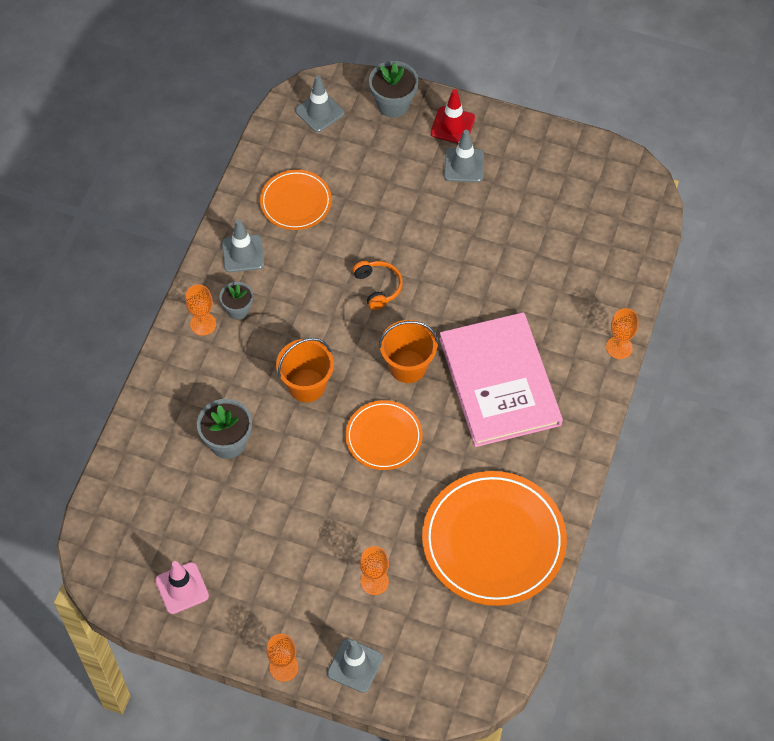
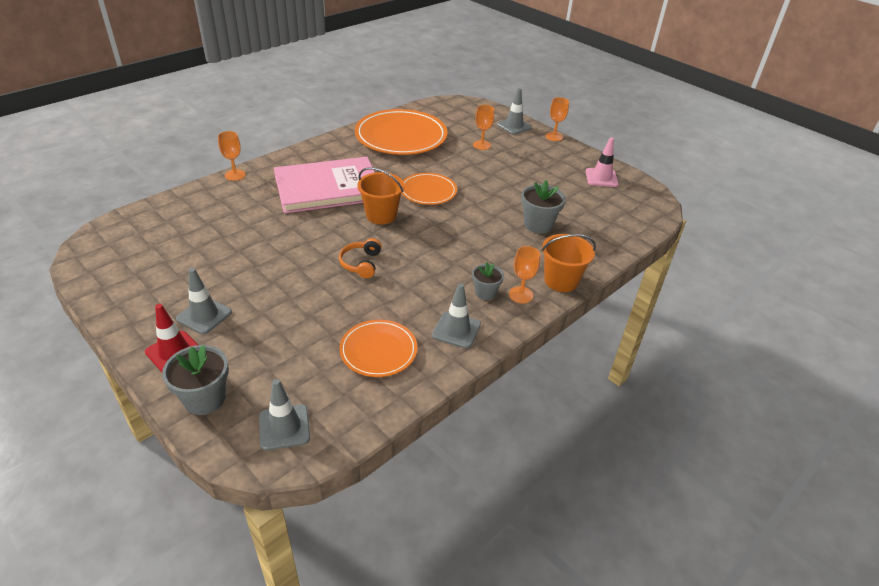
camera: 155 degrees left, 20 degrees down
orange bucket [276,338,334,402] -> orange bucket moved to [542,234,596,292]
pink book [439,312,563,447] -> pink book turned 60 degrees clockwise [274,157,375,213]

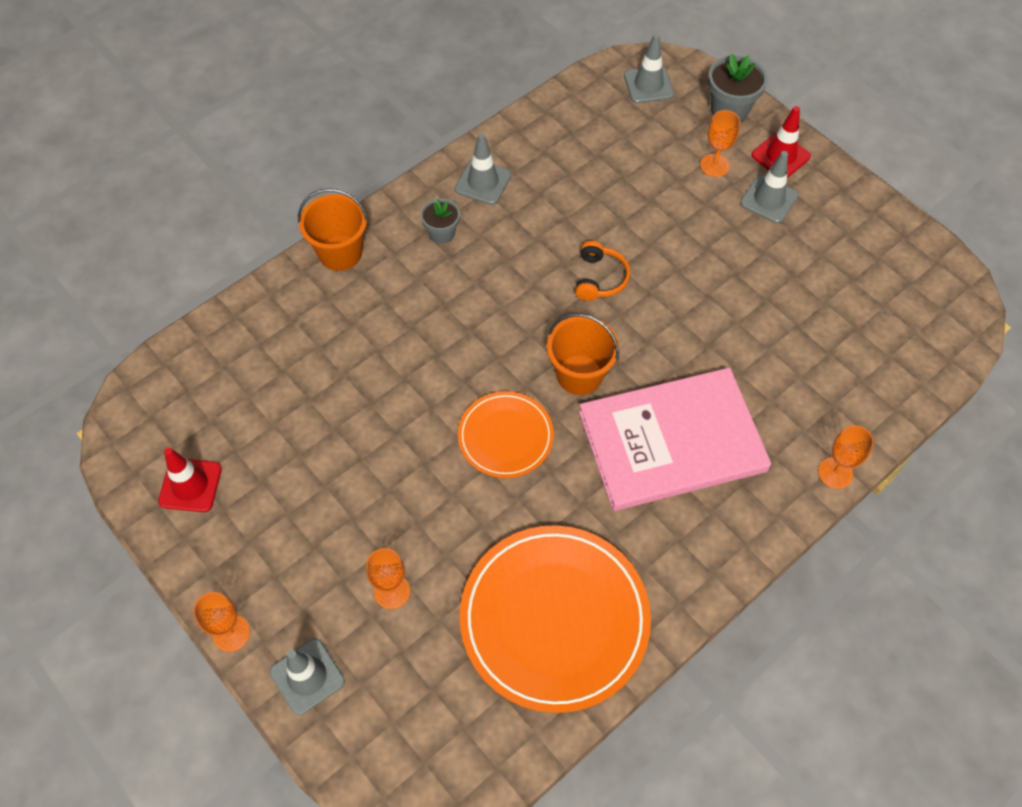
camera: 175 degrees left, 20 degrees up
orange plate [339,320,417,377] -> none
orange goblet [509,246,540,303] -> orange goblet moved to [700,110,740,177]
grey flower pot [521,180,566,233] -> none
pink traffic cone [586,138,619,187] -> red traffic cone [158,448,222,512]

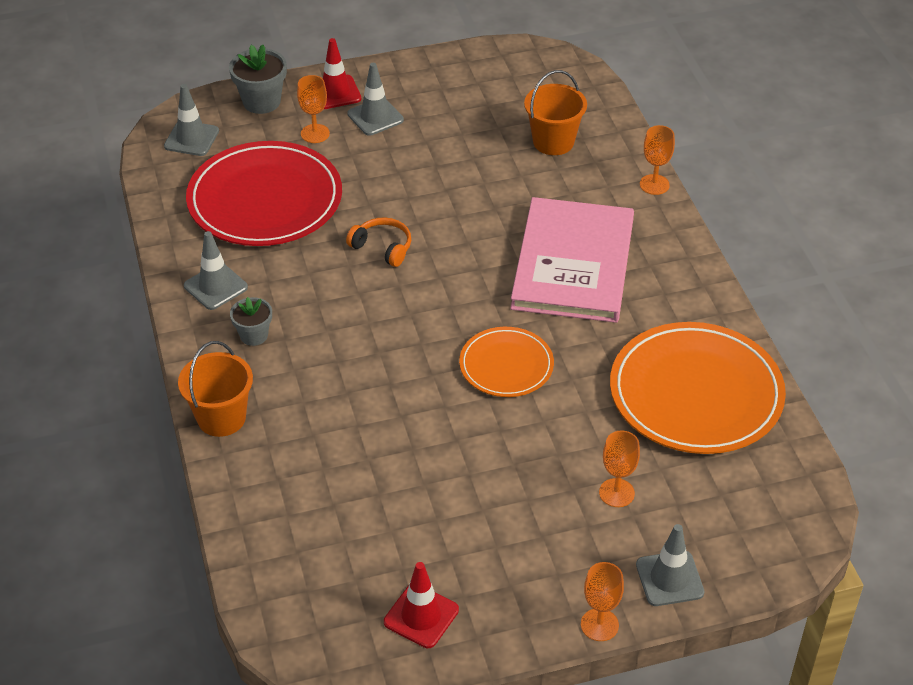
camera: 65 degrees left, 15 degrees down
orange bucket [547,313,619,395] -> orange bucket moved to [524,70,587,155]
none -> red plate [186,141,342,246]

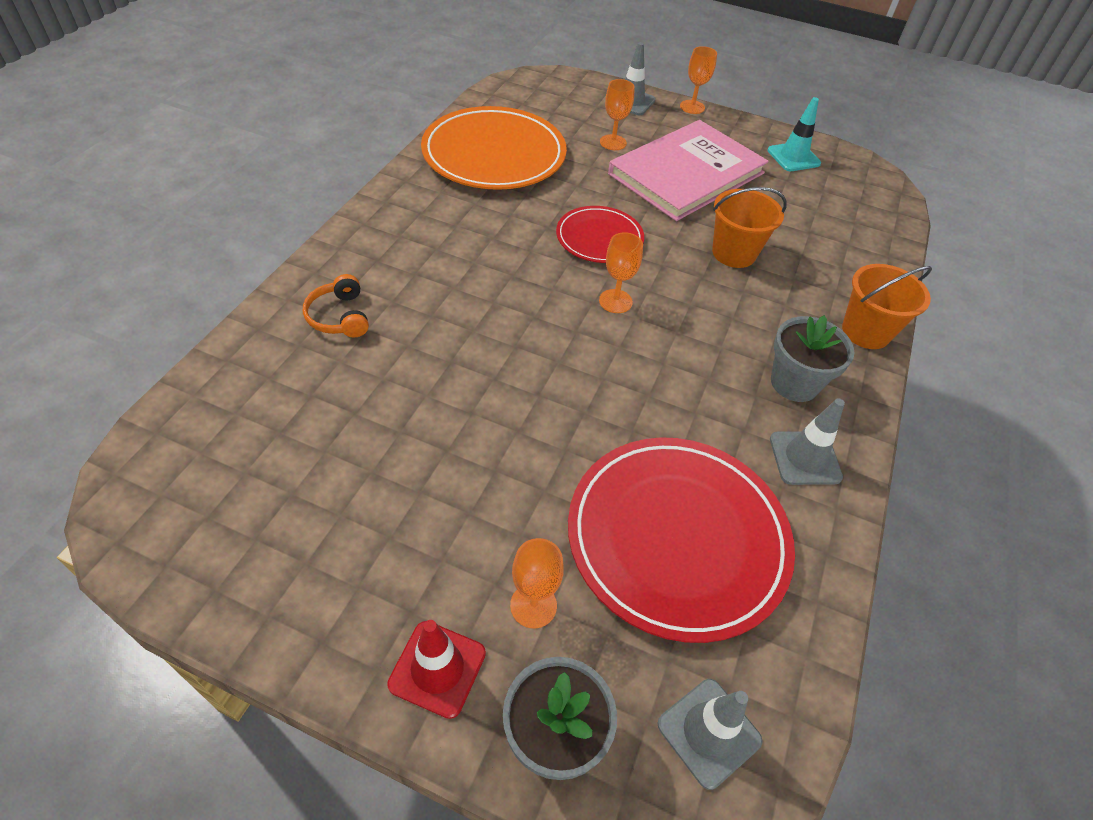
camera: 145 degrees left, 5 degrees up
grey flower pot [230,297,272,346] -> grey flower pot [771,315,855,402], size x1.56
orange headphones [346,217,411,267] -> orange headphones moved to [303,274,369,337]
grey traffic cone [347,63,404,136] -> none
red traffic cone [384,562,459,648] -> turquoise traffic cone [767,97,821,171]
orange plate [459,327,554,397] -> red plate [556,206,644,263]
pink book [510,197,634,323] -> pink book moved to [608,120,769,221]
orange bucket [524,70,587,155] -> orange bucket moved to [712,187,787,268]
orange goblet [640,125,675,195] -> orange goblet moved to [599,232,643,313]

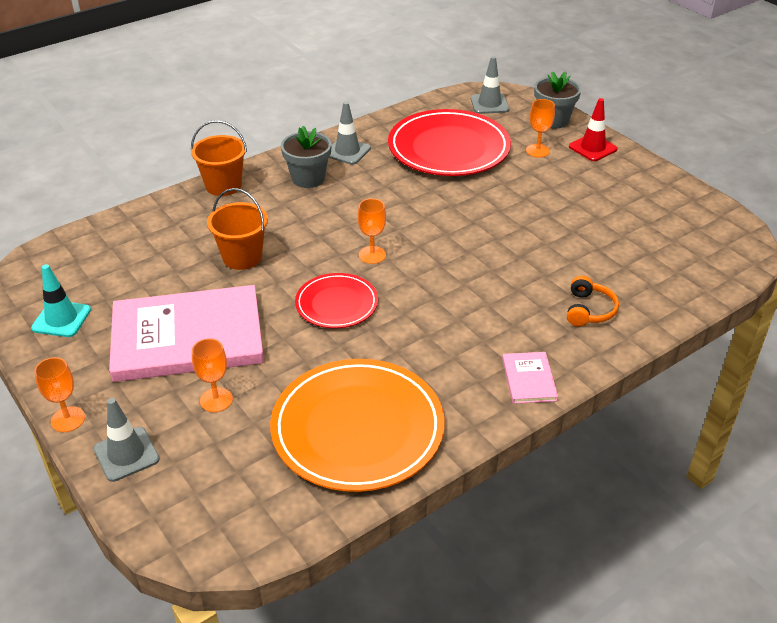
camera: 145 degrees left, 10 degrees down
none -> pink book [502,352,558,404]

